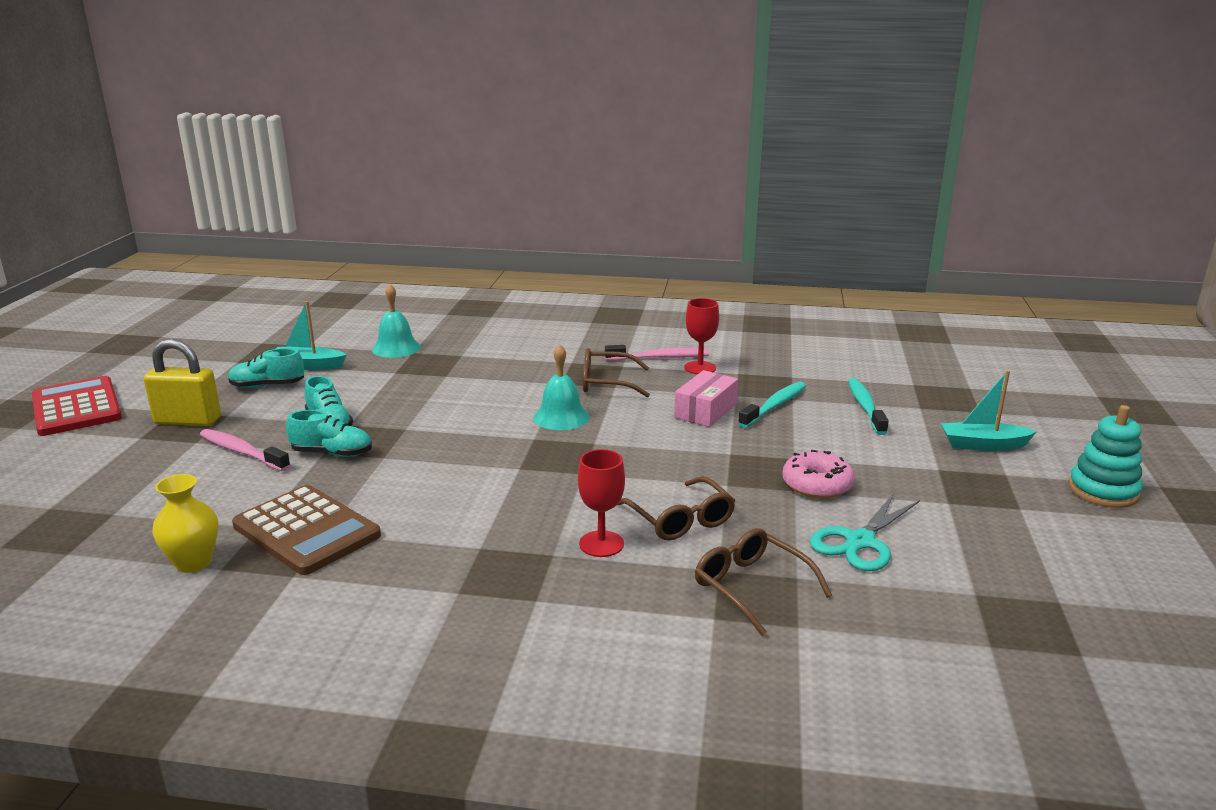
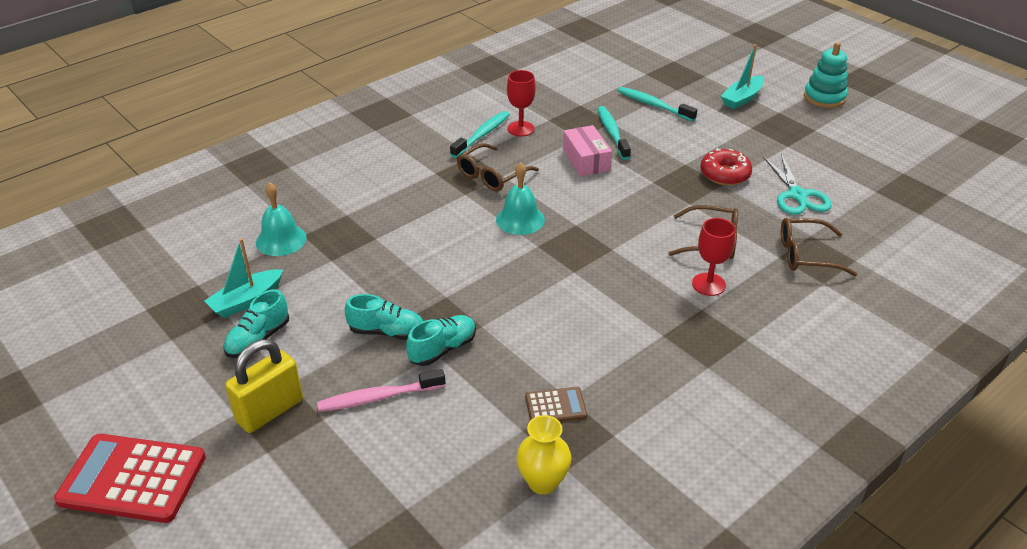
camera: 50 degrees left, 15 degrees up
brown calculator [232,485,381,575] -> brown calculator [525,387,587,422], size x0.50
pink toothbrush [605,345,709,361] -> turquoise toothbrush [450,111,510,158]
pink donut [782,450,855,499] -> red donut [700,148,752,185]

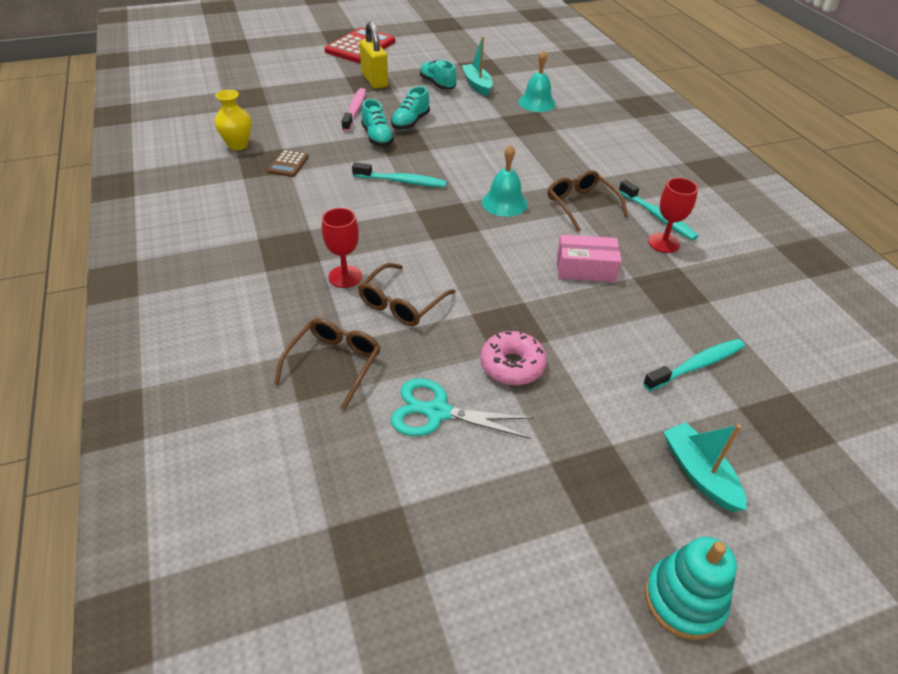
camera: 110 degrees right, 5 degrees up
turquoise toothbrush [597,106,631,160] -> turquoise toothbrush moved to [352,162,447,188]
red donut [700,148,752,185] -> pink donut [480,330,547,385]

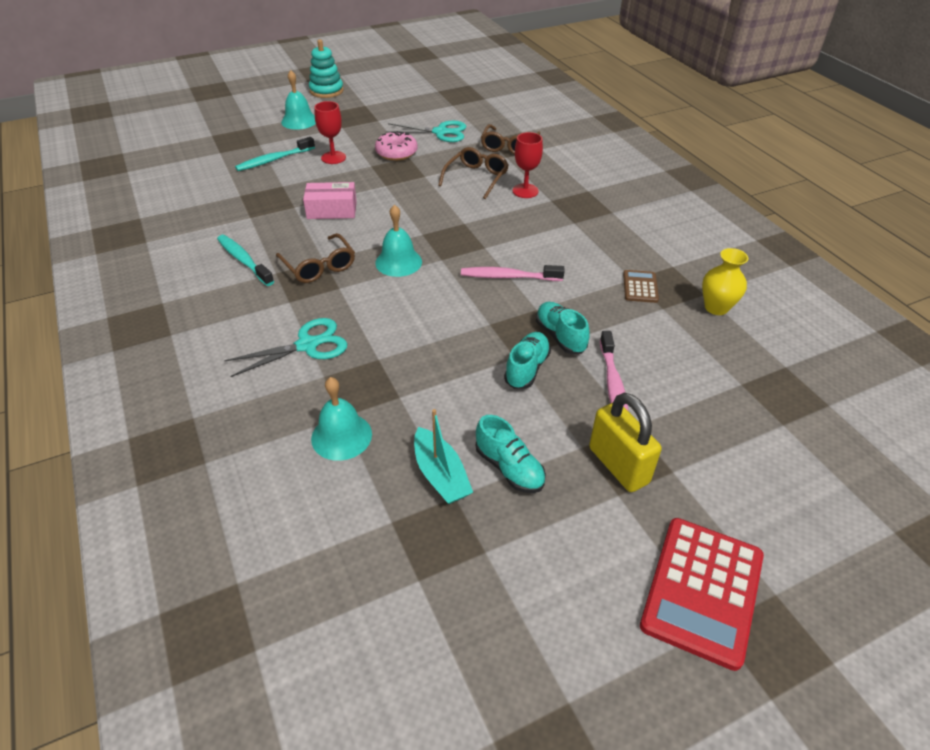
camera: 175 degrees right, 0 degrees up
turquoise toothbrush [352,162,447,188] -> pink toothbrush [461,265,565,281]
red goblet [648,178,698,253] -> red goblet moved to [314,101,346,164]
turquoise boat [663,422,747,512] -> turquoise bell [281,70,316,130]
none -> turquoise scissors [224,318,347,377]

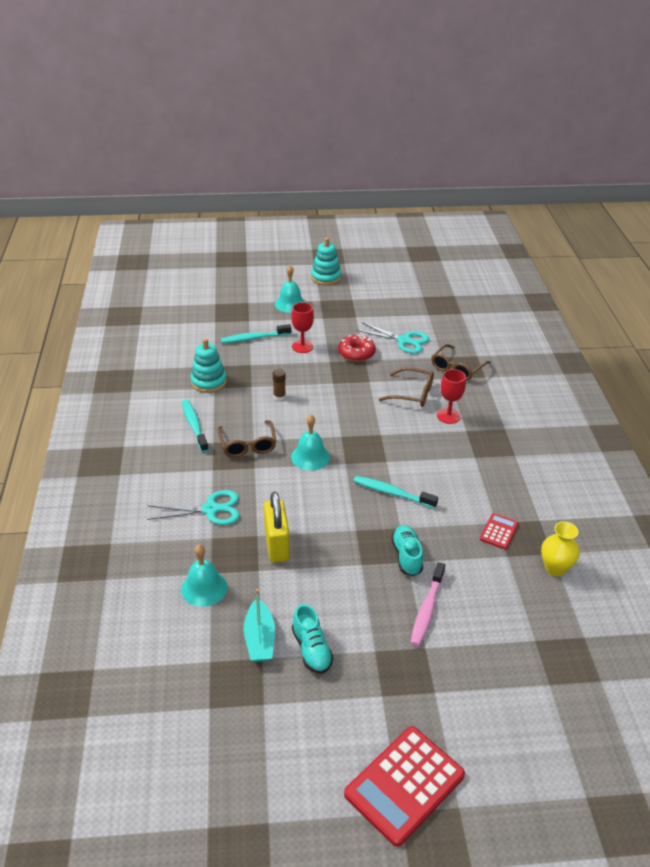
camera: 20 degrees right, 5 degrees down
pink box [303,182,357,219] -> brown glue stick [273,369,286,401]
pink donut [375,131,418,161] -> red donut [338,334,376,362]
brown glasses [438,147,509,199] -> brown glasses turned 60 degrees clockwise [379,367,434,407]
pink toothbrush [461,265,565,281] -> turquoise toothbrush [353,476,438,509]
turquoise shoe [504,332,551,389] -> none
yellow padlock [589,393,662,492] -> yellow padlock moved to [264,492,290,563]
brown calculator [623,270,659,303] -> red calculator [480,513,518,550]
none -> turquoise stacking toy [190,338,227,393]

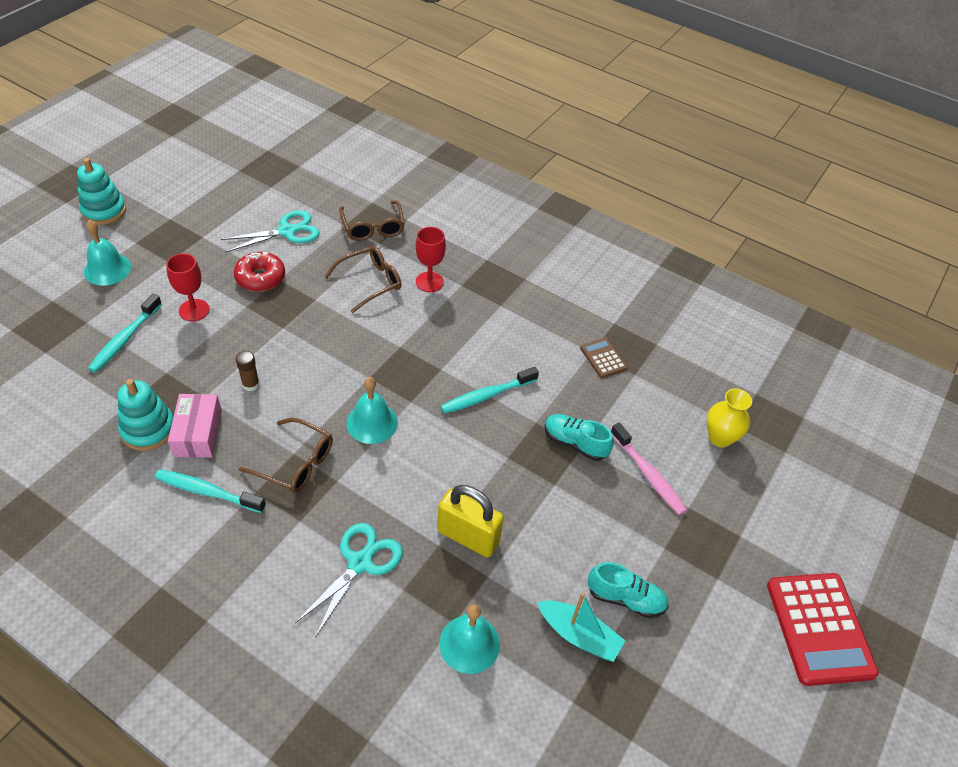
camera: 55 degrees left, 10 degrees up
red calculator [480,513,518,550] -> brown calculator [580,338,628,378]
yellow vase [541,521,580,576] -> yellow vase moved to [707,389,752,447]
none -> pink box [168,394,222,458]

